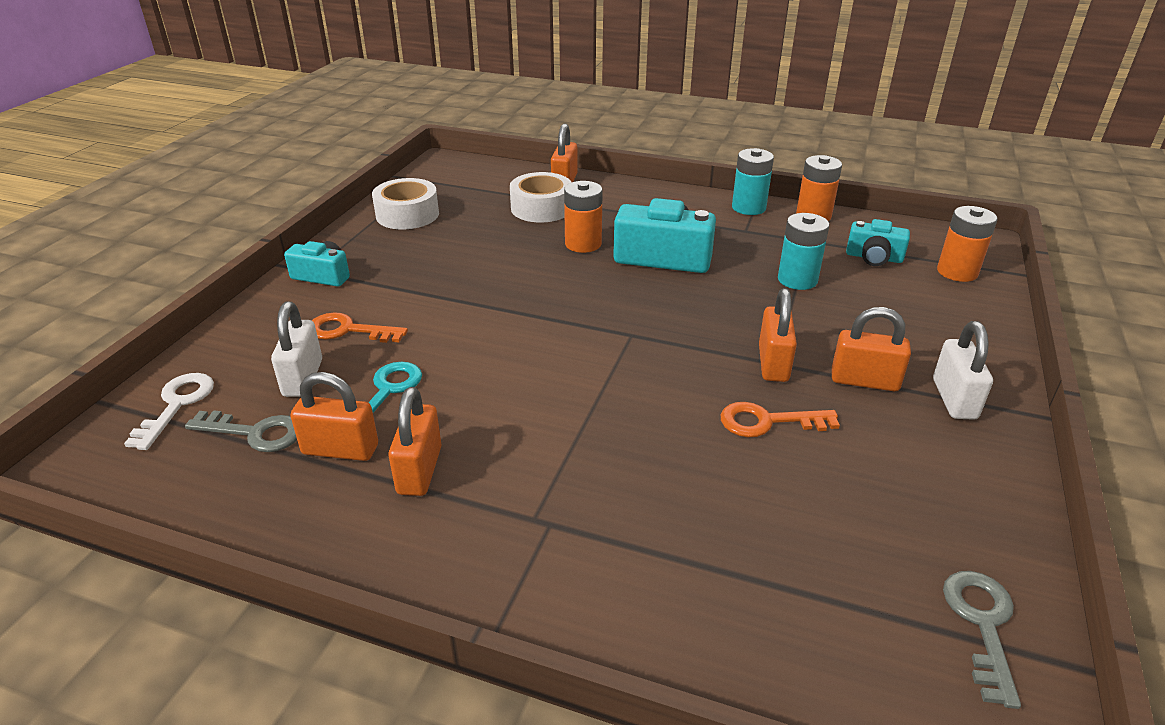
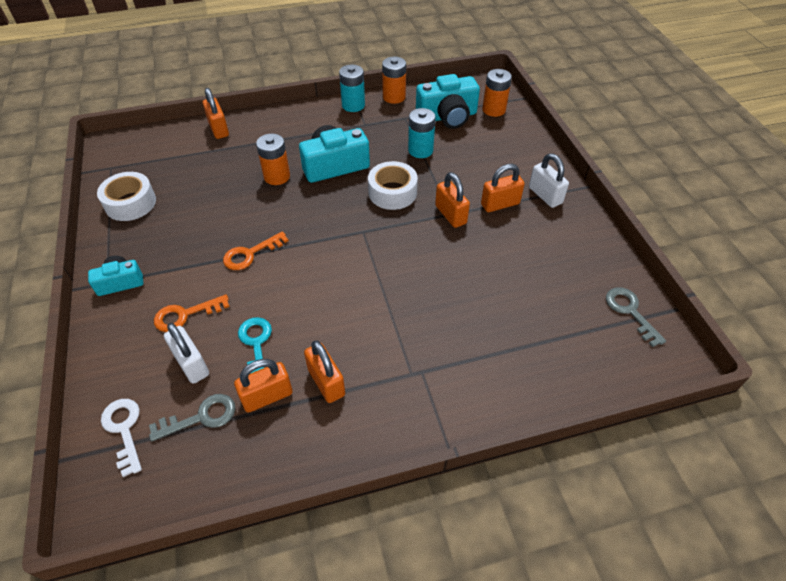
camera: 35 degrees left, 15 degrees up
white tape [510,172,572,222] -> white tape moved to [368,161,418,210]
orange key [721,402,840,437] -> orange key moved to [223,231,289,270]
turquoise camera [846,219,910,266] -> turquoise camera [416,74,480,129], size x1.71

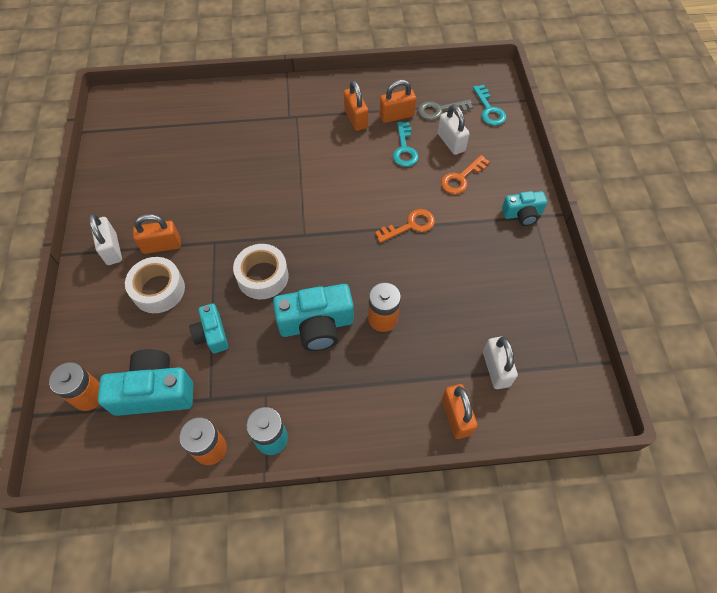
camera: 170 degrees left, 10 degrees up
white tape [97,172,156,221] -> white tape moved to [125,257,185,313]
white key [101,399,142,477] -> turquoise key [473,85,506,126]
orange key [154,294,230,332] -> orange key turned 150 degrees clockwise [441,155,490,194]
turquoise battery [408,108,436,158] -> turquoise camera [189,303,228,353]
orange padlock [435,172,470,228] -> none
grey key [606,287,666,347] -> none
none -> white padlock [483,336,518,389]

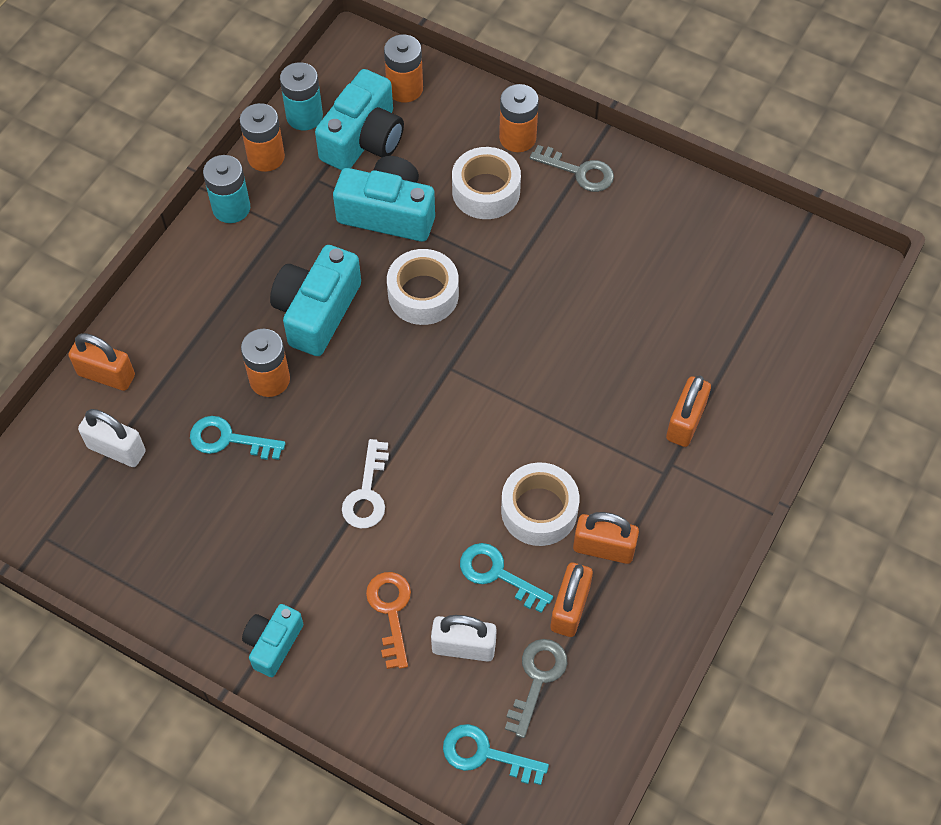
camera: 125 degrees right, 0 degrees up
white padlock [89,214,122,265] -> grey key [530,145,614,192]
orange padlock [133,214,181,254] -> orange padlock moved to [666,375,711,447]
turquoise camera [189,303,228,353] -> turquoise camera [333,156,435,242], size x1.71
orange key [375,209,435,243] -> white key [342,439,389,529]
none -> turquoise key [190,416,286,460]
none -> turquoise battery [280,62,323,130]
none -> orange battery [499,84,539,152]
none -> white tape [501,462,579,546]

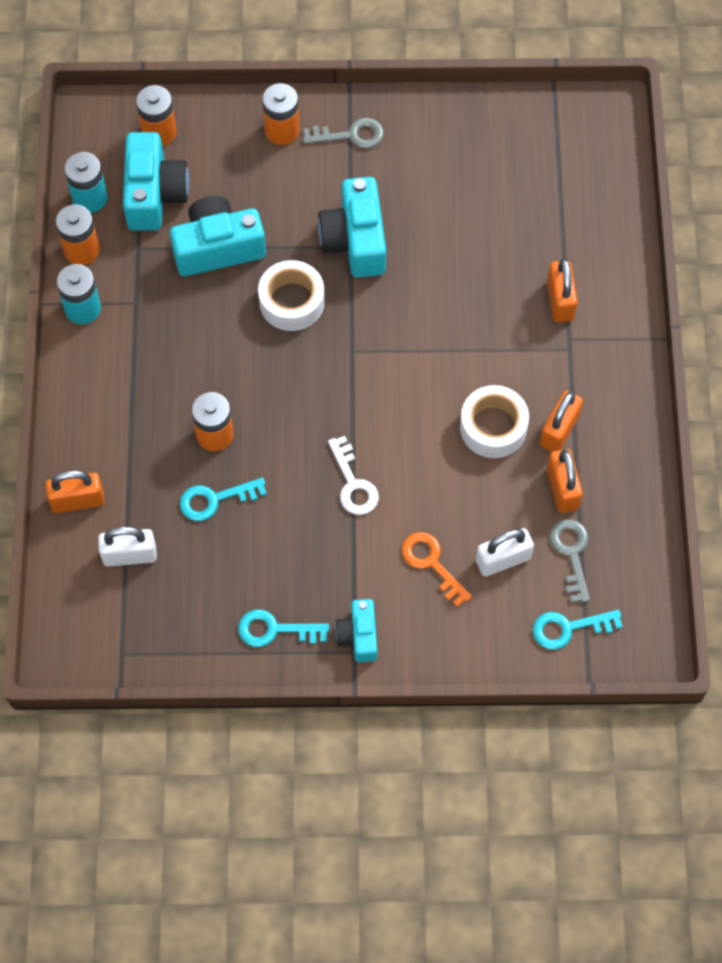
camera: 30 degrees left, 5 degrees up
turquoise camera [270,245,361,356] -> turquoise camera moved to [318,177,386,278]
white tape [452,147,521,219] -> none
turquoise key [460,543,553,613] -> turquoise key moved to [238,609,329,647]
orange padlock [573,512,639,564] -> orange padlock turned 45 degrees counterclockwise [540,391,583,452]

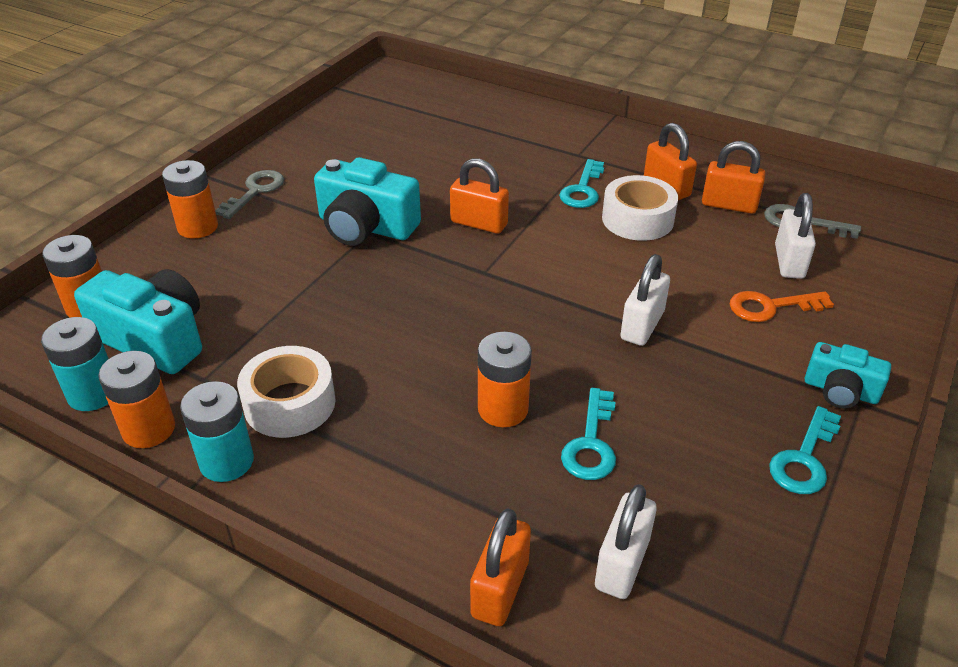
camera: 60 degrees left, 25 degrees down
turquoise camera [170,196,266,276] -> none
white tape [258,260,325,331] -> white tape moved to [237,346,336,438]
white key [328,436,379,515] -> white padlock [620,254,670,346]
turquoise key [533,610,623,650] -> turquoise key moved to [559,159,604,208]
orange padlock [547,258,578,322] -> orange padlock moved to [450,158,509,234]

